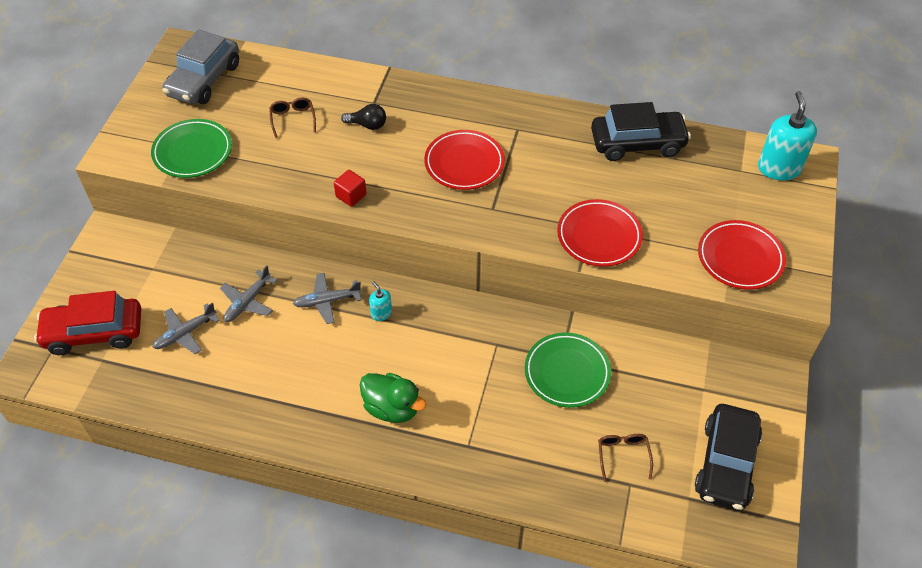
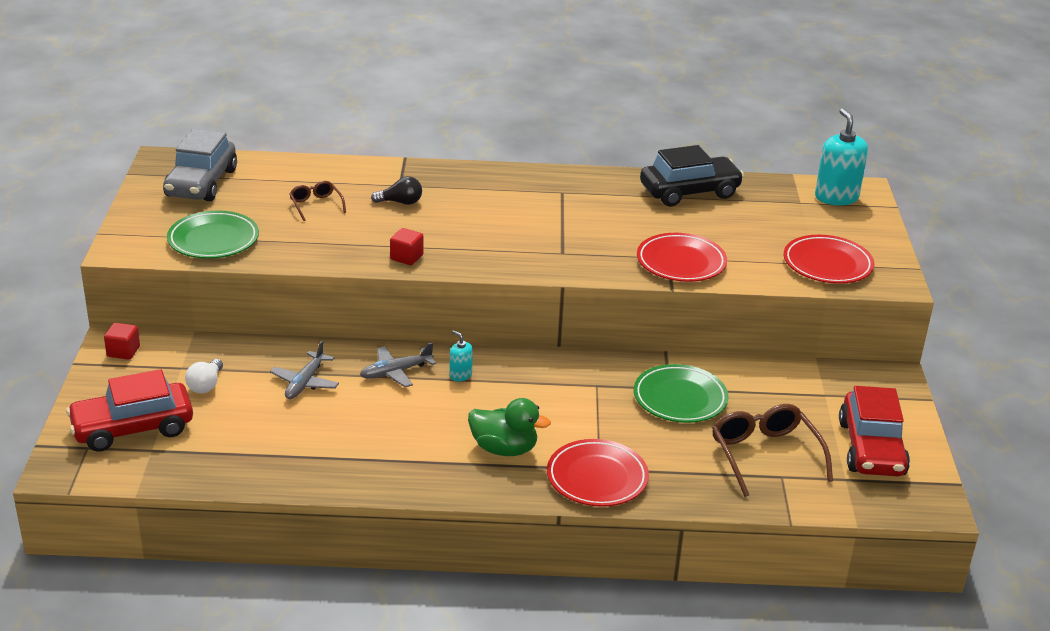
camera: 15 degrees left, 20 degrees down
grey plane [152,302,220,354] -> none
red plate [424,130,505,190] -> red plate moved to [547,439,649,507]
brown glasses [598,434,653,482] -> brown glasses [712,404,833,497], size x1.84
black car [695,404,762,511] -> red car [839,386,910,476]
none -> red cube [104,323,140,360]
none -> white light bulb [185,359,223,393]

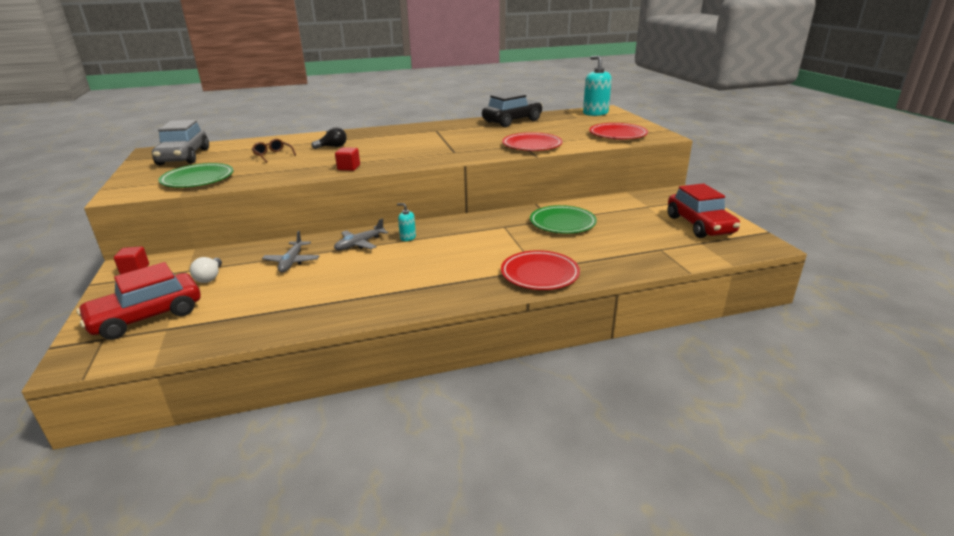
camera: 15 degrees left, 5 degrees down
green duck [468,398,551,456] -> none
brown glasses [712,404,833,497] -> none

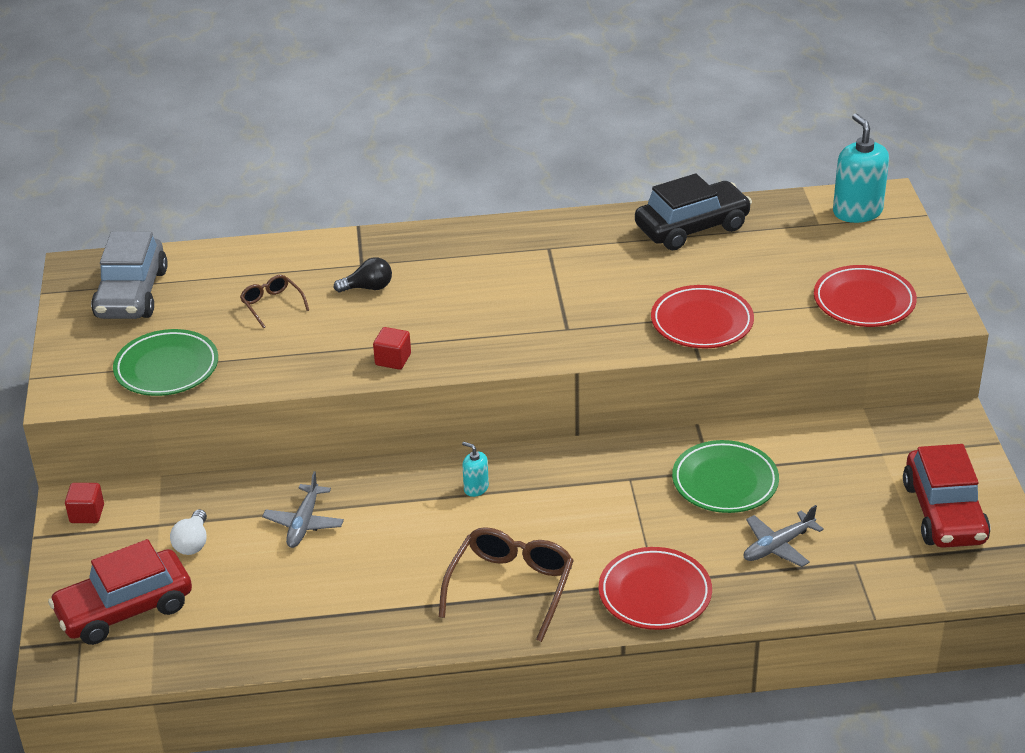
camera: 10 degrees right, 10 degrees up
grey plane [334,218,388,250] -> grey plane moved to [744,505,824,567]
none -> brown glasses [439,527,574,642]

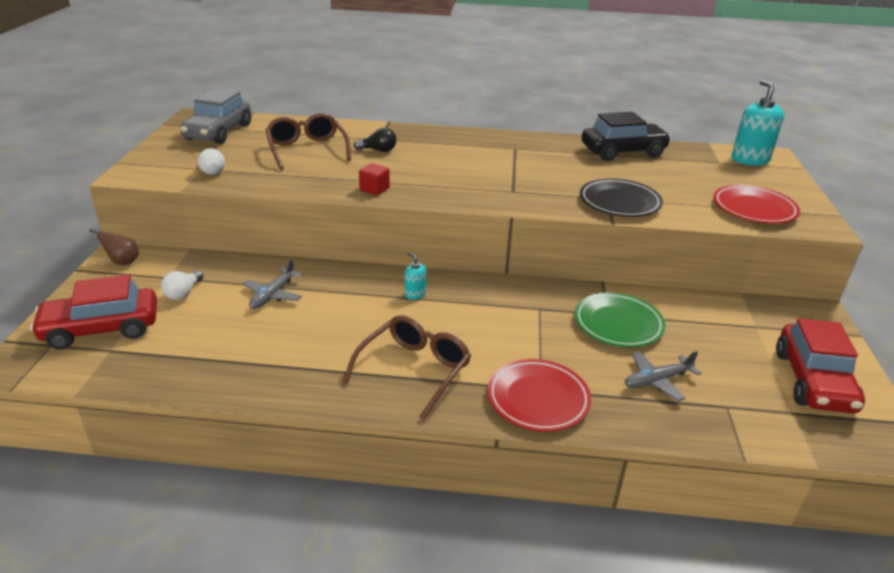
camera: 10 degrees right, 5 degrees down
red cube [65,483,104,523] -> brown pear [89,229,139,265]
green plate [113,329,218,396] -> white light bulb [198,148,225,175]
brown glasses [240,275,309,329] -> brown glasses [265,113,351,170], size x1.84
red plate [651,285,754,348] -> black plate [580,178,663,217]

